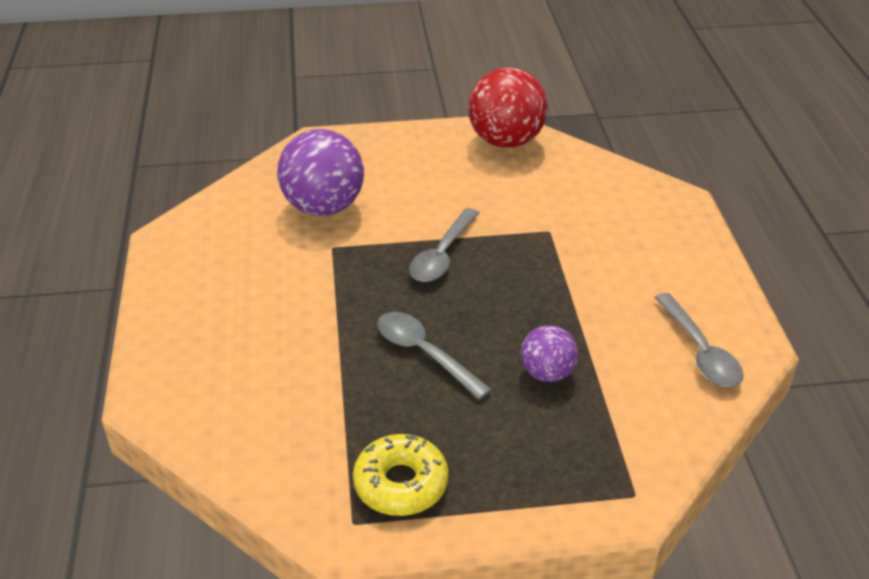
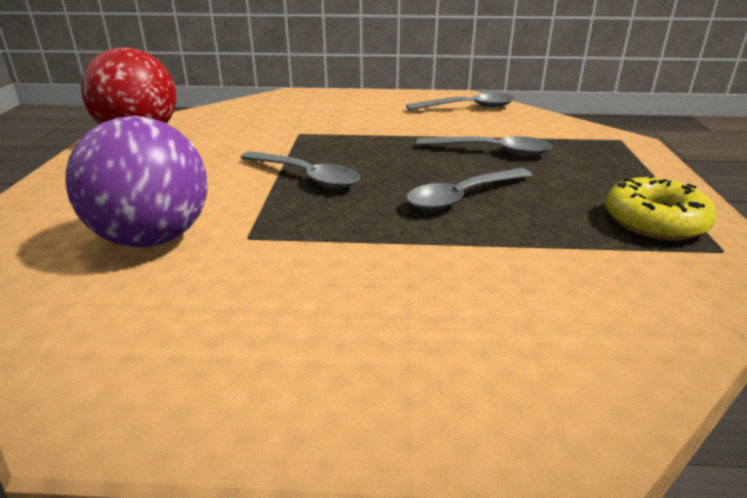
camera: 80 degrees left, 10 degrees down
purple ball [521,325,578,382] -> grey spoon [416,136,552,156]

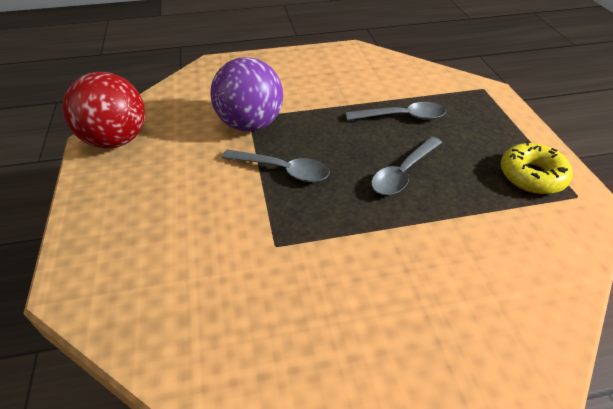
camera: 15 degrees left, 15 degrees up
purple ball [65,116,207,247] -> purple ball moved to [211,57,283,131]
grey spoon [406,93,514,111] -> none

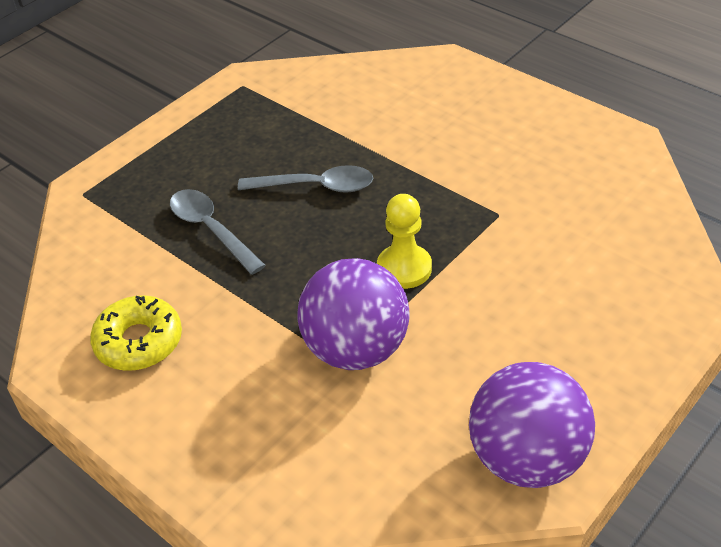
camera: 125 degrees left, 0 degrees up
red ball [62,72,145,149] -> purple ball [469,362,595,488]
grey spoon [222,150,330,182] -> yellow pawn [377,194,432,289]
yellow donut [500,142,573,194] -> yellow donut moved to [90,295,182,371]

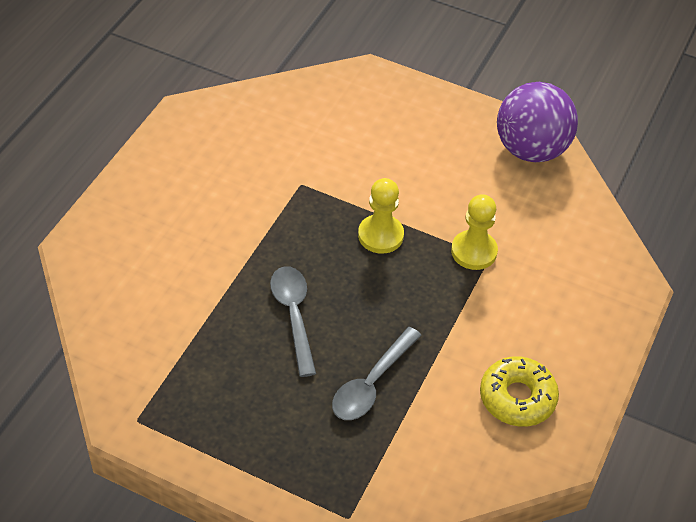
camera: 110 degrees left, 5 degrees up
purple ball [297,258,409,370] -> yellow pawn [451,194,498,270]

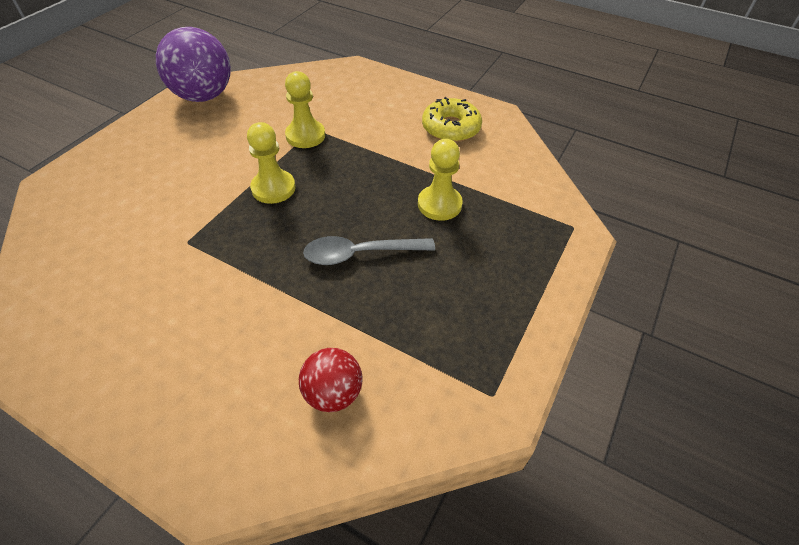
camera: 85 degrees left, 0 degrees up
grey spoon [332,327,421,420] -> yellow pawn [418,139,463,221]
none -> red ball [299,348,363,412]

